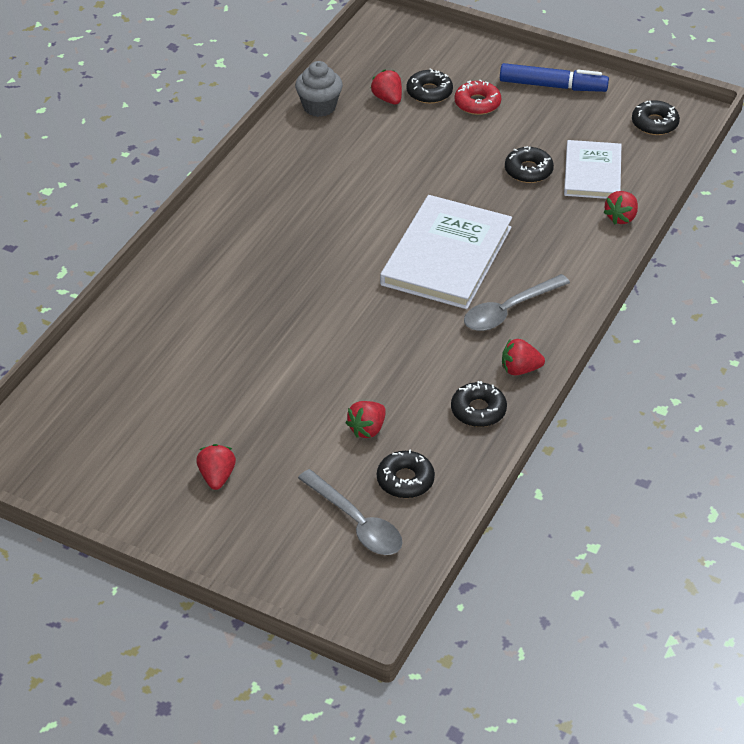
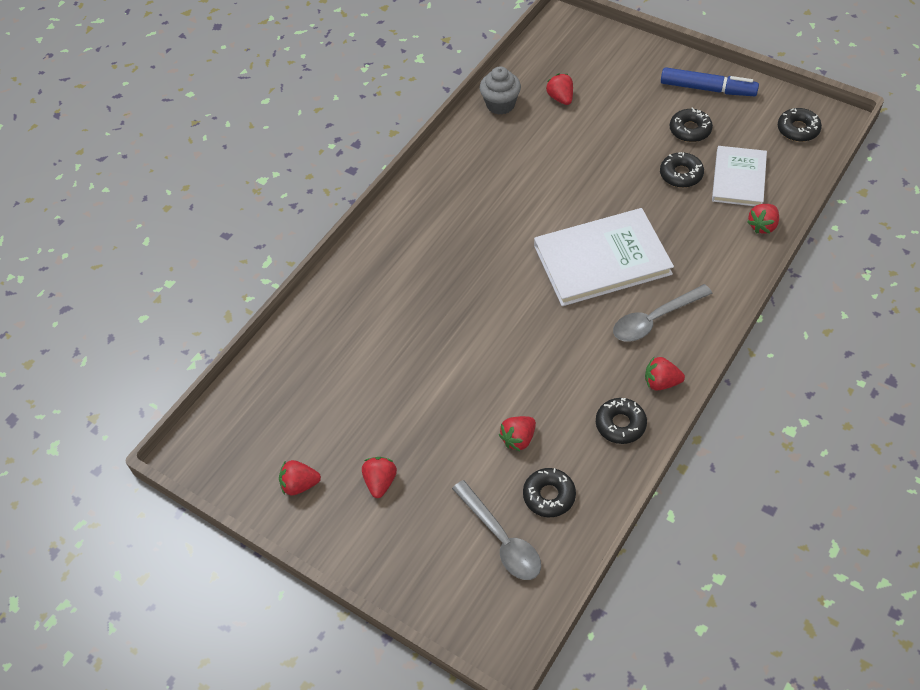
camera: 10 degrees right, 10 degrees up
white book [380,195,512,309] -> white book turned 45 degrees clockwise [534,208,674,306]
black donut [406,68,453,104] -> black donut moved to [670,107,713,142]
red donut [454,80,501,115] -> none
none -> red strawberry [279,460,321,495]

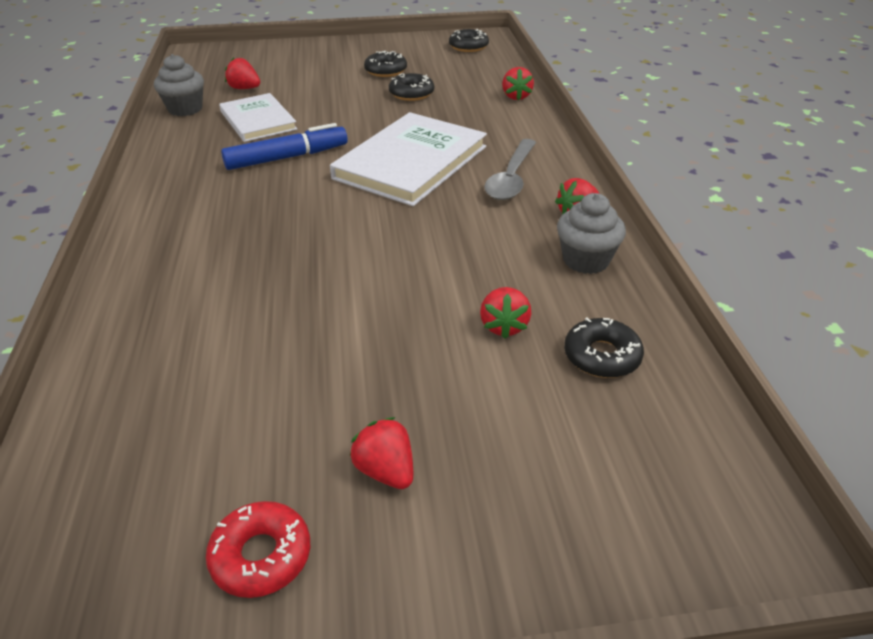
camera: 45 degrees left, 15 degrees down
red strawberry [279,460,321,495] -> red donut [206,501,310,598]
grey spoon [452,480,541,580] -> none
black donut [596,398,647,444] -> grey cupcake [557,193,626,274]
blue marker [661,67,759,96] -> blue marker moved to [221,123,348,170]
white book [712,146,767,206] -> white book moved to [219,93,297,142]

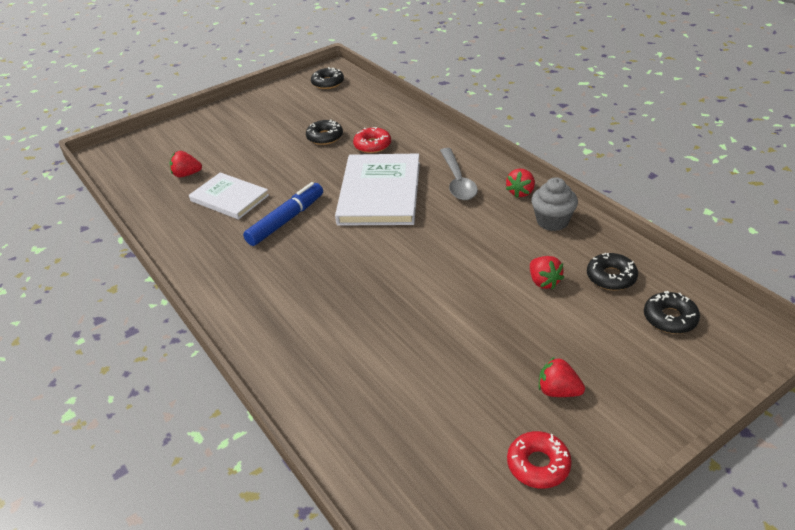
camera: 25 degrees left, 0 degrees up
grey cupcake [154,54,204,116] -> none
black donut [364,51,407,77] -> black donut moved to [644,291,700,334]
red strawberry [502,67,534,100] -> none
none -> red donut [353,127,391,153]

